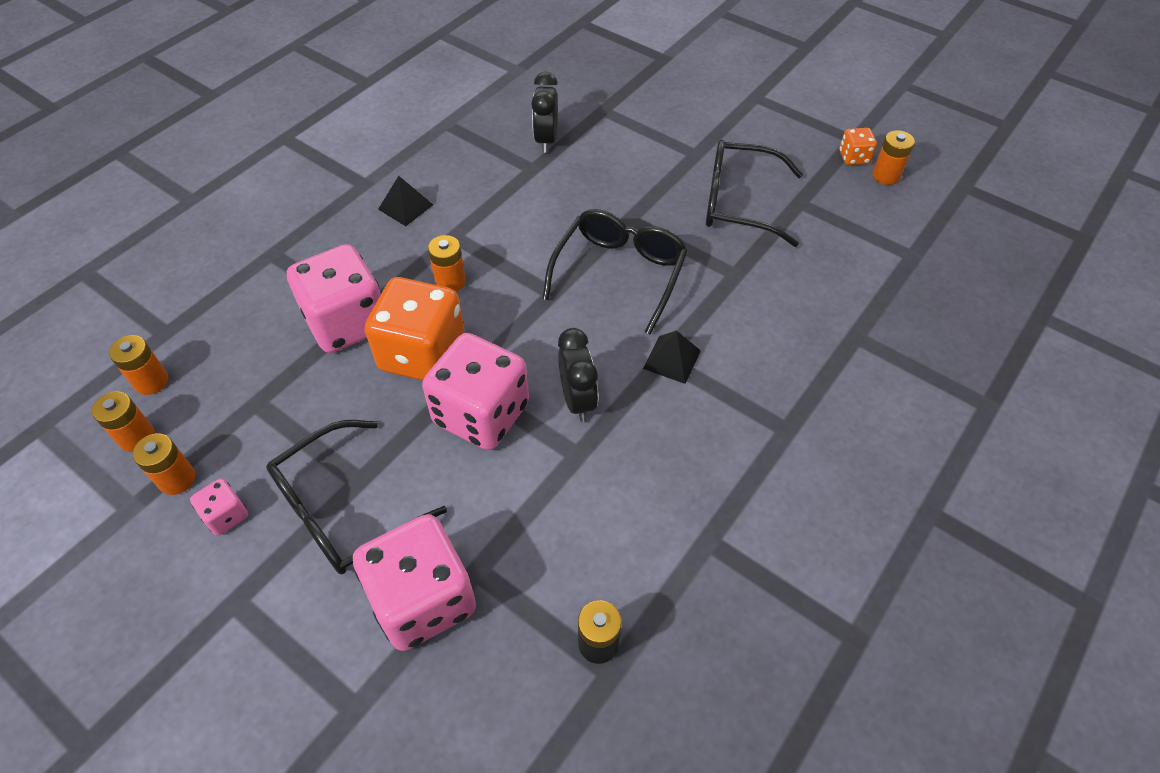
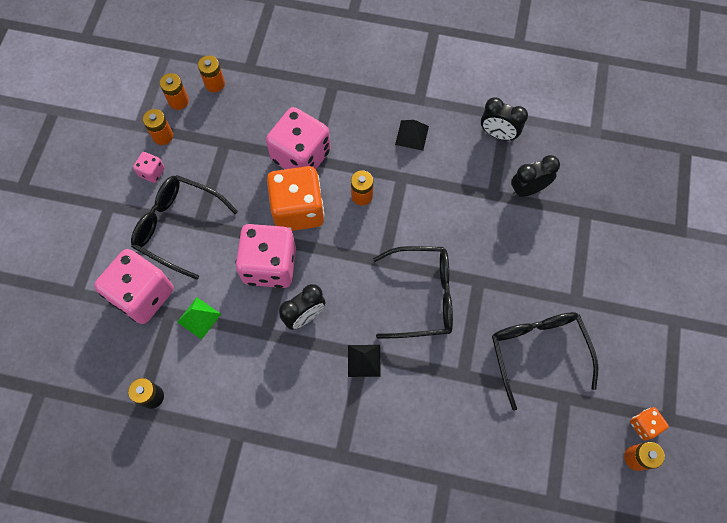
camera: 65 degrees right, 15 degrees up
none -> green pyramid [177,297,221,339]
none -> black clock [481,97,528,141]

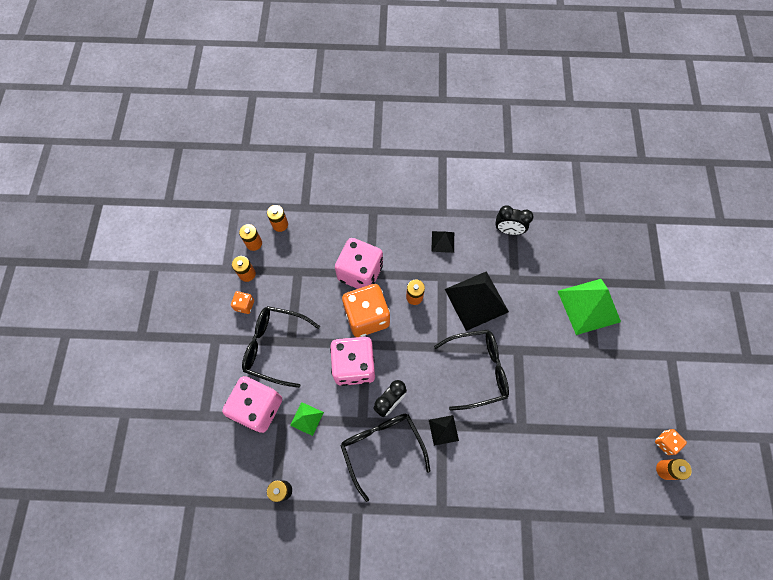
camera: 10 degrees left, 0 degrees up
pink dice [133,152,165,183] -> orange dice [231,291,254,314]
black glasses [492,312,598,411] -> black glasses moved to [340,414,430,502]
black clock [511,155,560,197] -> none
none -> black pyramid [445,271,509,331]
none -> green pyramid [558,279,621,335]

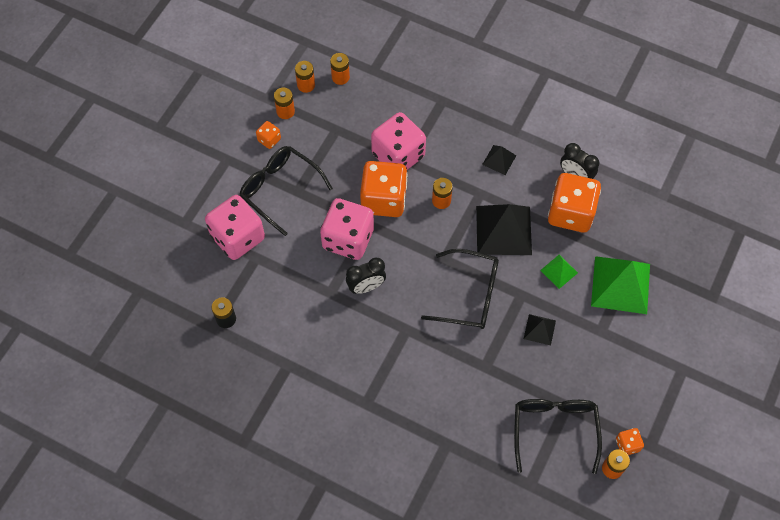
camera: 25 degrees right, 5 degrees down
green pyramid [290,402,324,436] -> green pyramid moved to [540,255,578,289]
black glasses [340,414,430,502] -> black glasses moved to [514,399,602,474]
black pyramid [429,415,459,446] -> black pyramid moved to [524,314,556,346]
none -> orange dice [548,173,601,233]

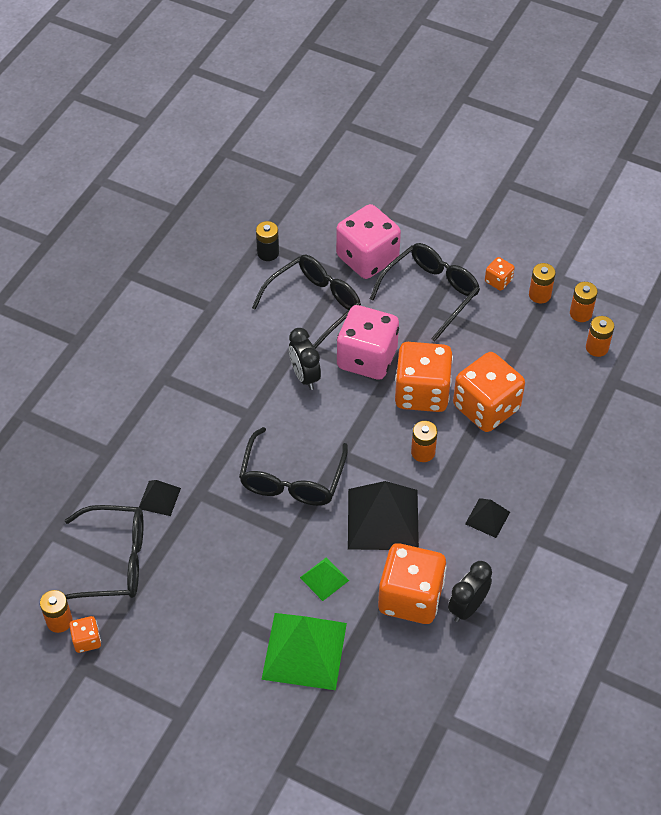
camera: 90 degrees right, 10 degrees down
pink dice [371,112,426,170] -> orange dice [453,352,525,432]
black pyramid [524,314,556,346] -> black pyramid moved to [139,480,181,516]
none -> black glasses [252,255,361,349]

